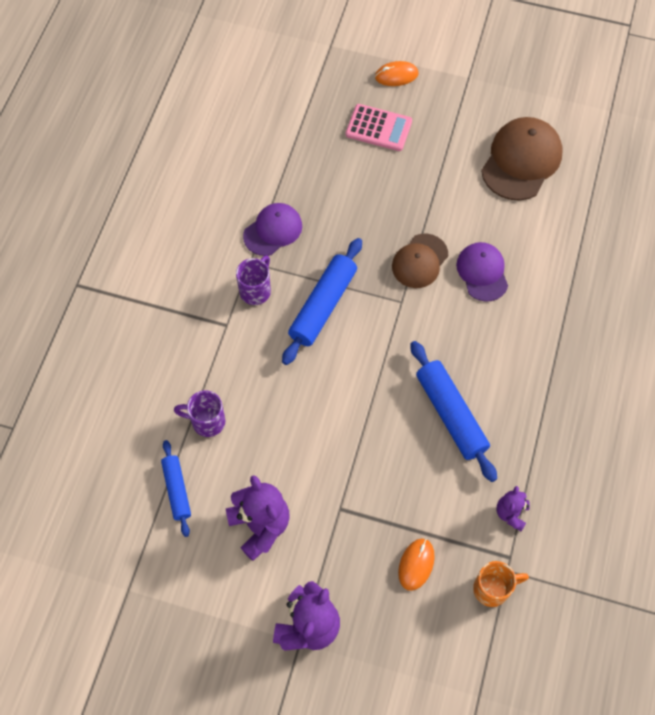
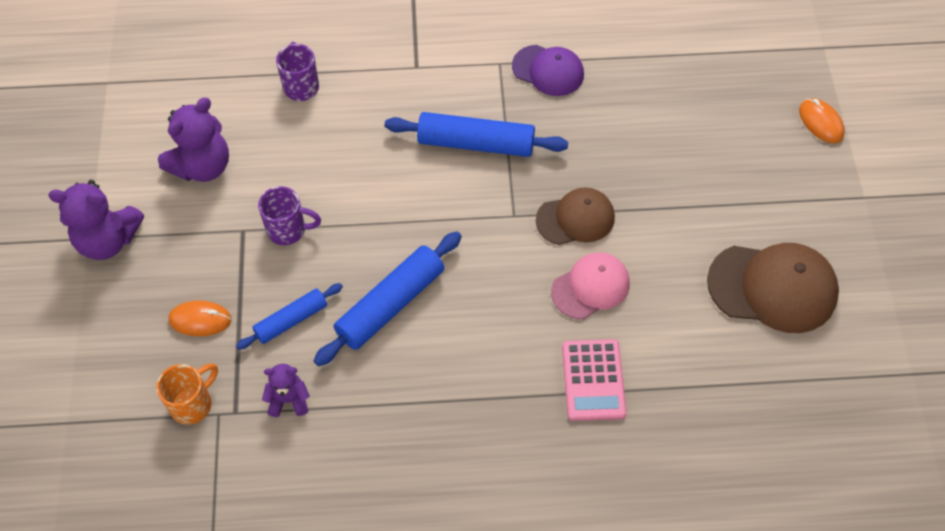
camera: 70 degrees right, 5 degrees down
blue rolling pin [161,440,191,537] -> blue rolling pin moved to [236,283,343,350]
purple mug [236,255,271,305] -> purple mug moved to [258,186,321,245]
pink calculator [346,104,412,151] -> pink calculator moved to [562,339,627,421]
brown cap [392,233,448,288] -> brown cap turned 150 degrees clockwise [536,188,615,245]
purple cap [456,242,508,302] -> pink cap [551,252,630,319]
orange mug [473,561,529,607] -> orange mug turned 105 degrees counterclockwise [156,363,218,425]

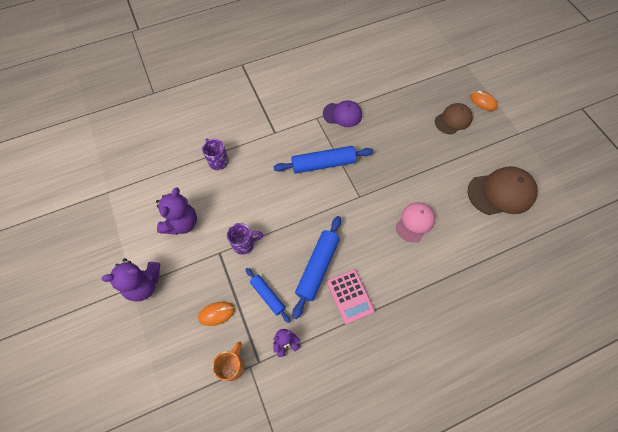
camera: 20 degrees left, 5 degrees up
blue rolling pin [236,283,343,350] -> blue rolling pin turned 75 degrees counterclockwise [245,268,291,323]
brown cap [536,188,615,245] -> brown cap moved to [435,103,473,134]
pink calculator [562,339,627,421] -> pink calculator moved to [327,269,375,324]

